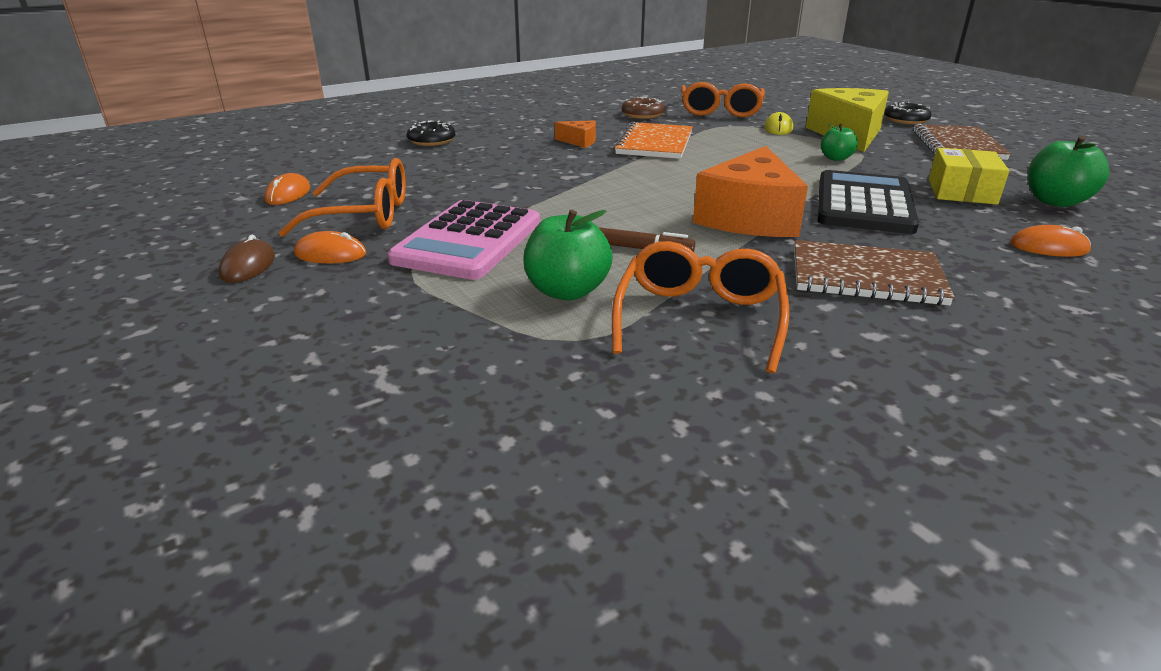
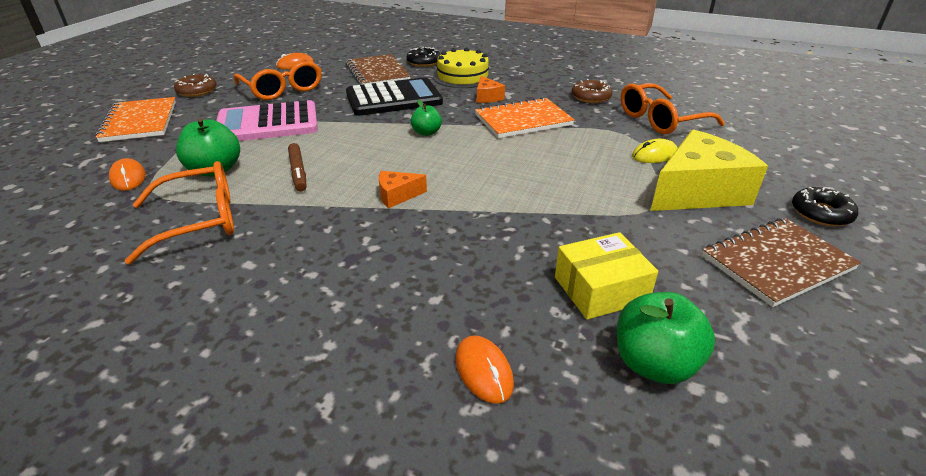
camera: 55 degrees right, 5 degrees up
brown mouse [219,235,275,283] -> brown donut [174,74,217,97]
orange mouse [294,231,366,263] -> orange mouse moved to [109,158,146,191]
orange cheese [693,146,808,237] -> orange cheese [379,171,427,208], size x0.45
brown notebook [794,240,955,306] -> brown notebook moved to [345,54,411,85]
black calculator [818,170,919,234] -> black calculator moved to [346,77,443,116]
green apple [821,124,858,161] -> green apple moved to [411,100,442,136]
none -> orange notebook [95,97,176,142]
none -> yellow cake [433,48,493,88]

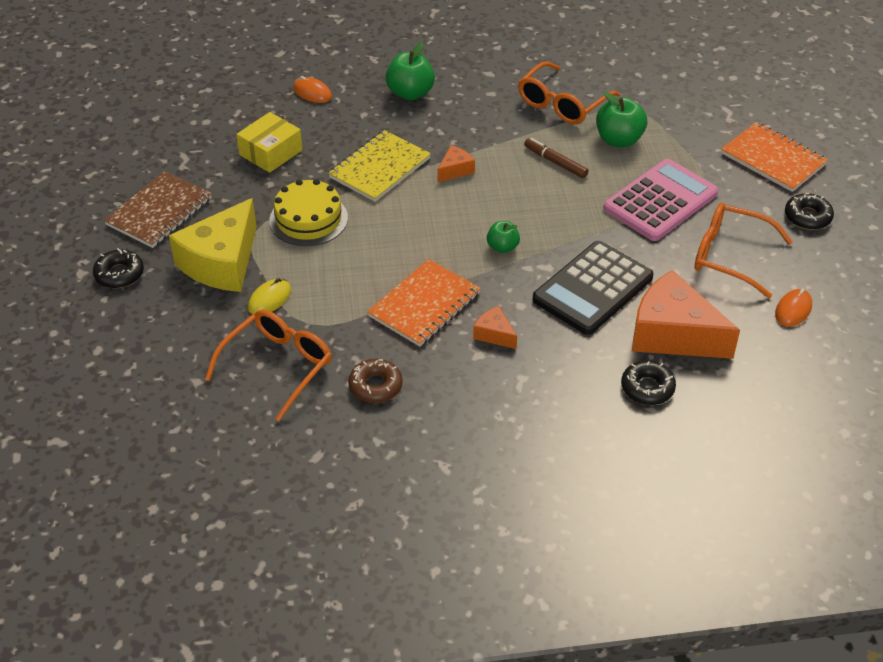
camera: 150 degrees right, 10 degrees up
orange mouse [109,158,146,191] -> none
brown donut [174,74,217,97] -> black donut [785,193,834,230]
brown notebook [345,54,411,85] -> orange cheese [632,270,740,359]
yellow cake [433,48,493,88] -> yellow cake moved to [269,179,348,246]
green apple [617,292,715,384] -> green apple moved to [385,42,435,100]
none -> yellow notebook [328,130,431,202]

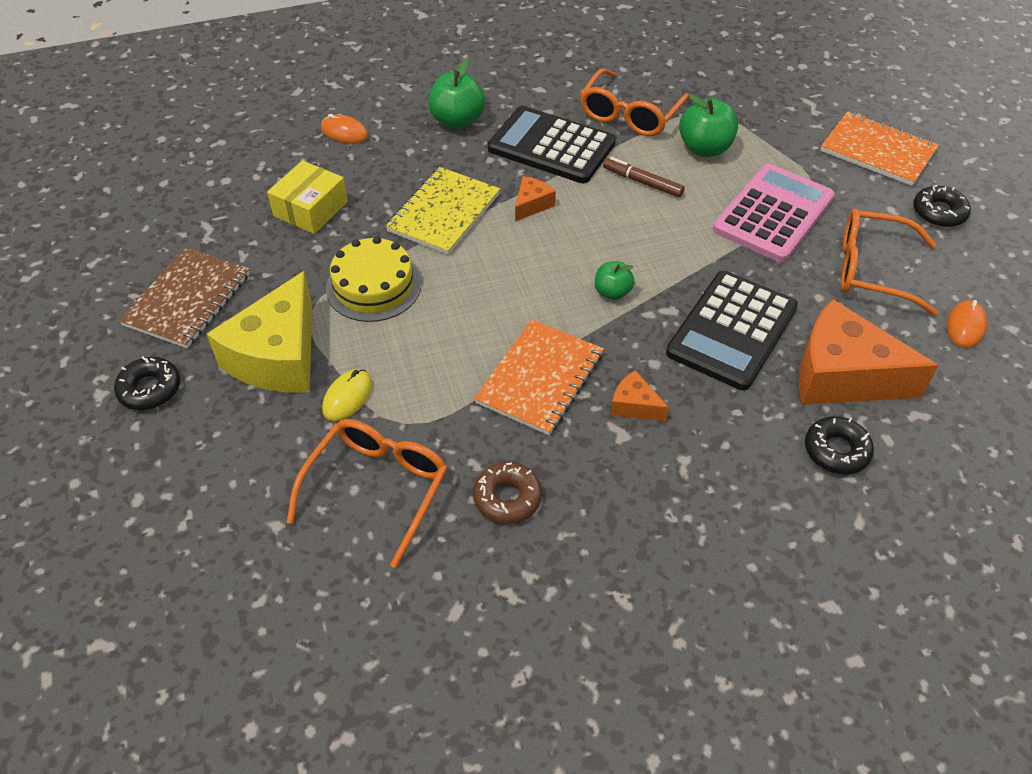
camera: 10 degrees left, 5 degrees up
none -> black calculator [488,106,616,183]

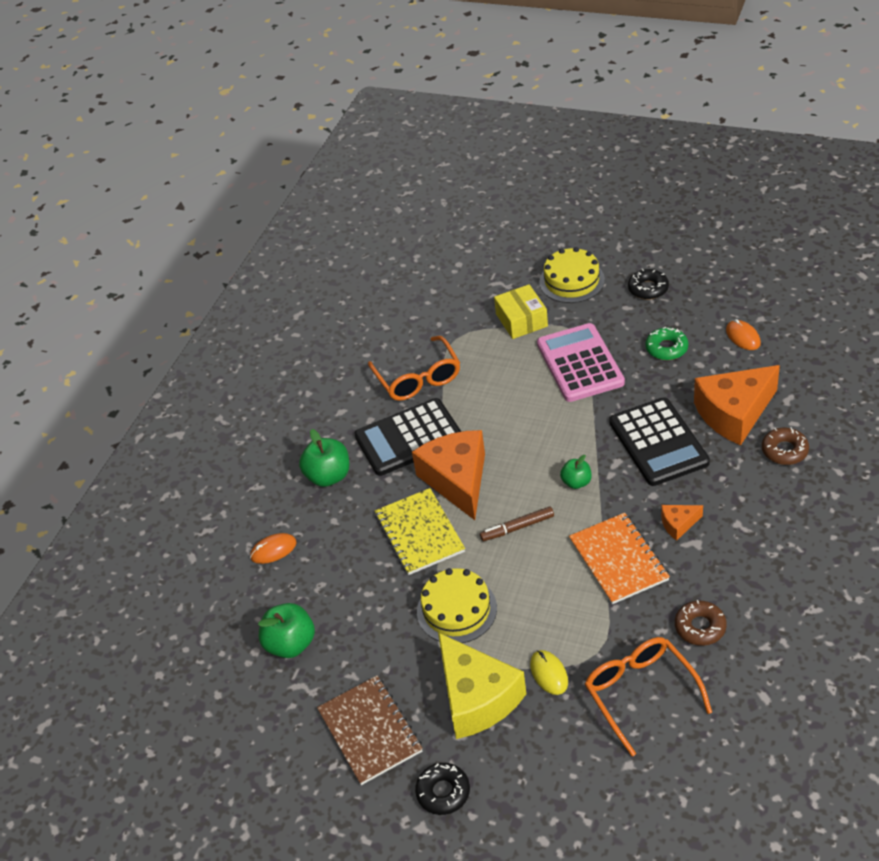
camera: 45 degrees left, 5 degrees down
yellow box [267,160,348,234] -> yellow box moved to [494,284,548,339]
orange cheese [515,176,556,222] -> orange cheese [412,430,485,520], size x2.22
brown marker [603,157,685,197] -> brown marker moved to [480,507,554,541]
green apple [679,94,738,157] -> green apple moved to [258,603,315,658]
black donut [805,416,874,475] -> brown donut [762,427,809,465]
orange notebook [820,112,939,186] -> yellow cake [539,247,605,303]
orange glasses [841,209,938,316] -> green donut [645,327,688,360]

